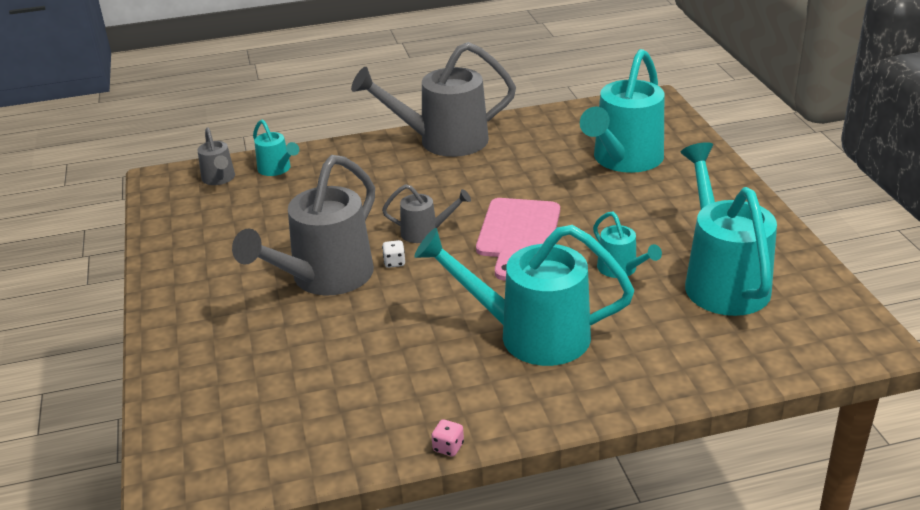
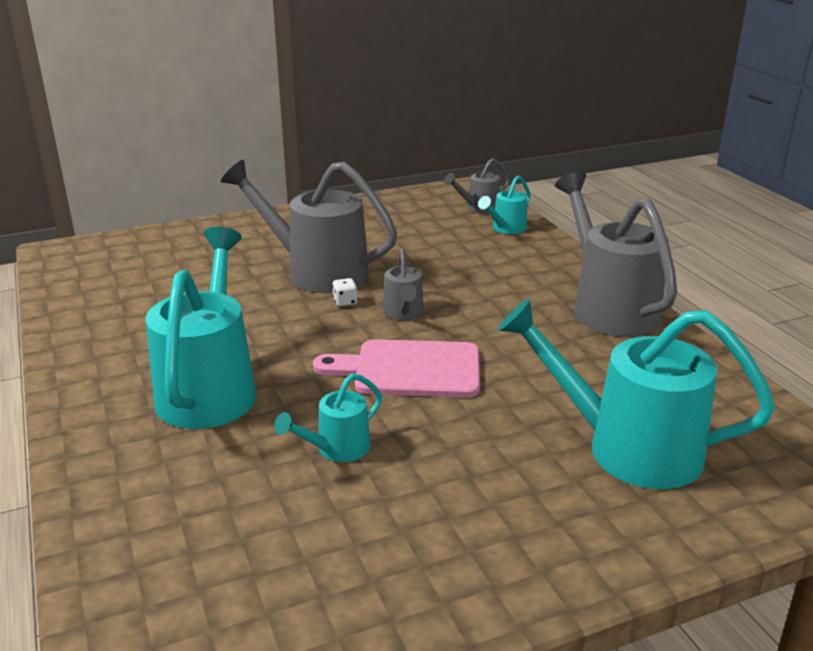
camera: 80 degrees right, 5 degrees down
pink dice [432,419,464,457] -> none
turquoise watering can [681,142,777,316] -> none

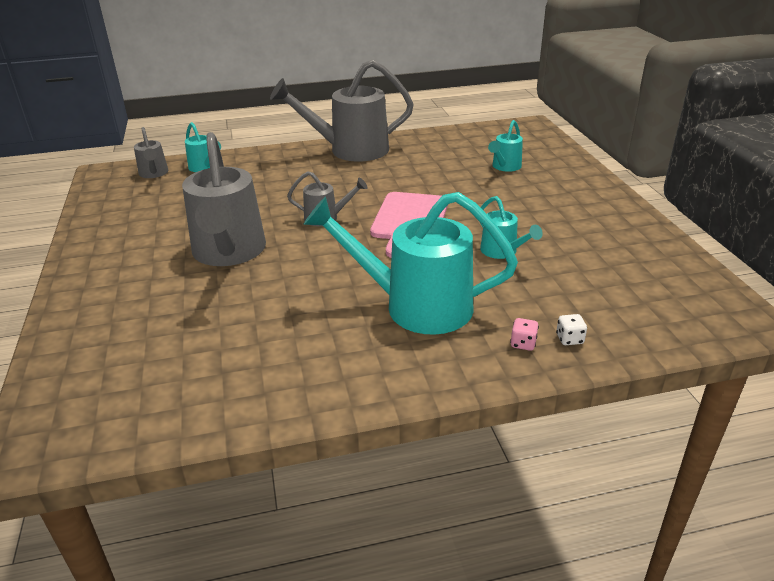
camera: 80 degrees left, 5 degrees up
grey watering can [221,160,397,293] -> grey watering can turned 45 degrees counterclockwise [182,132,266,266]
white dice [332,278,358,306] -> white dice moved to [556,314,587,345]
turquoise watering can [498,298,775,489] -> turquoise watering can [488,120,523,172], size x0.48
none -> pink dice [510,318,539,351]

